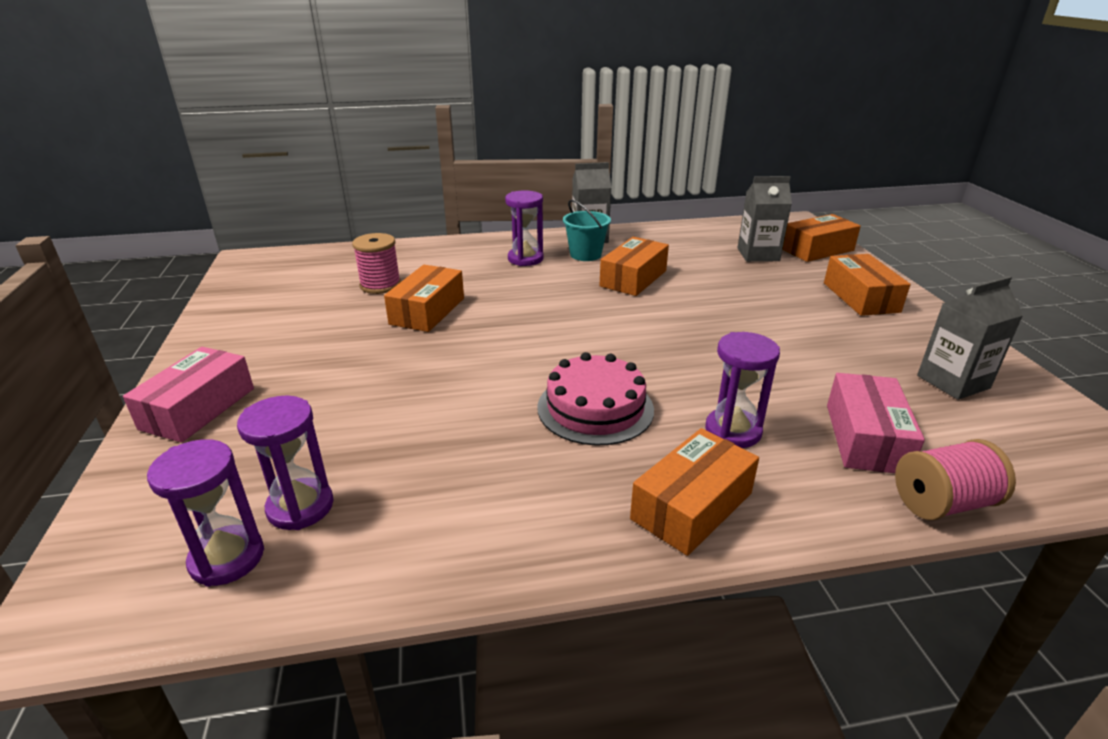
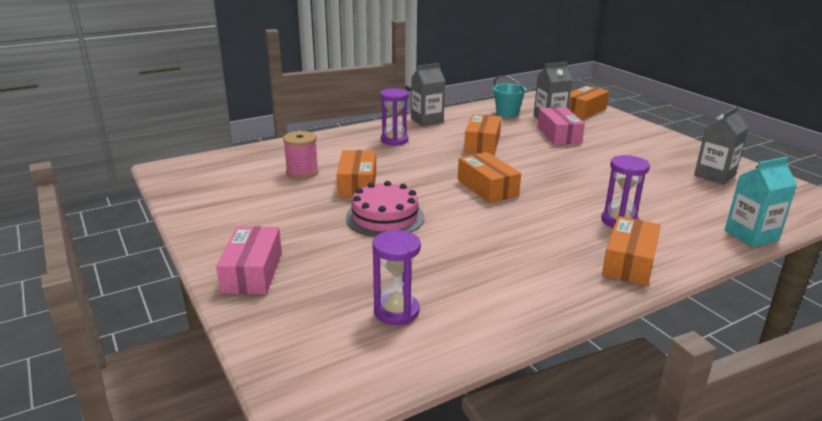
camera: 20 degrees left, 5 degrees down
purple hourglass [147,439,264,587] -> none
pink cake [537,352,654,446] -> pink cake moved to [346,181,425,237]
turquoise bucket [563,200,611,261] -> turquoise bucket moved to [493,76,526,118]
orange box [824,254,911,316] -> orange box moved to [458,152,521,203]
pink box [827,373,925,473] -> pink box moved to [537,107,585,145]
pink spool [895,439,1016,520] -> turquoise carton [724,157,797,247]

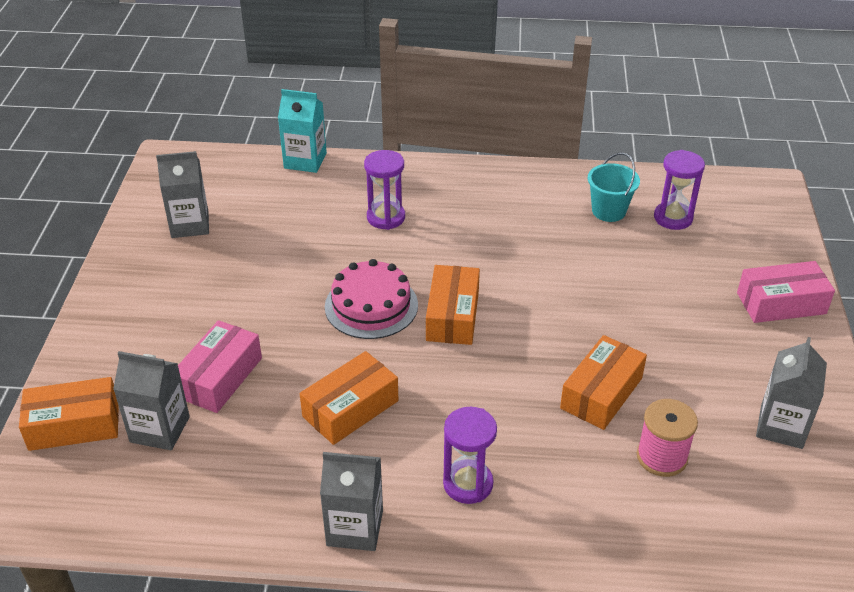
camera: 145 degrees left, 15 degrees up
pink box [216,226,282,294] -> pink box turned 45 degrees clockwise [737,261,835,323]
pink cake [346,181,425,237] -> pink cake moved to [325,259,418,339]
turquoise bucket [493,76,526,118] -> turquoise bucket moved to [588,152,640,222]
orange box [602,216,661,286] -> none
none -> grey carton [756,337,827,449]

